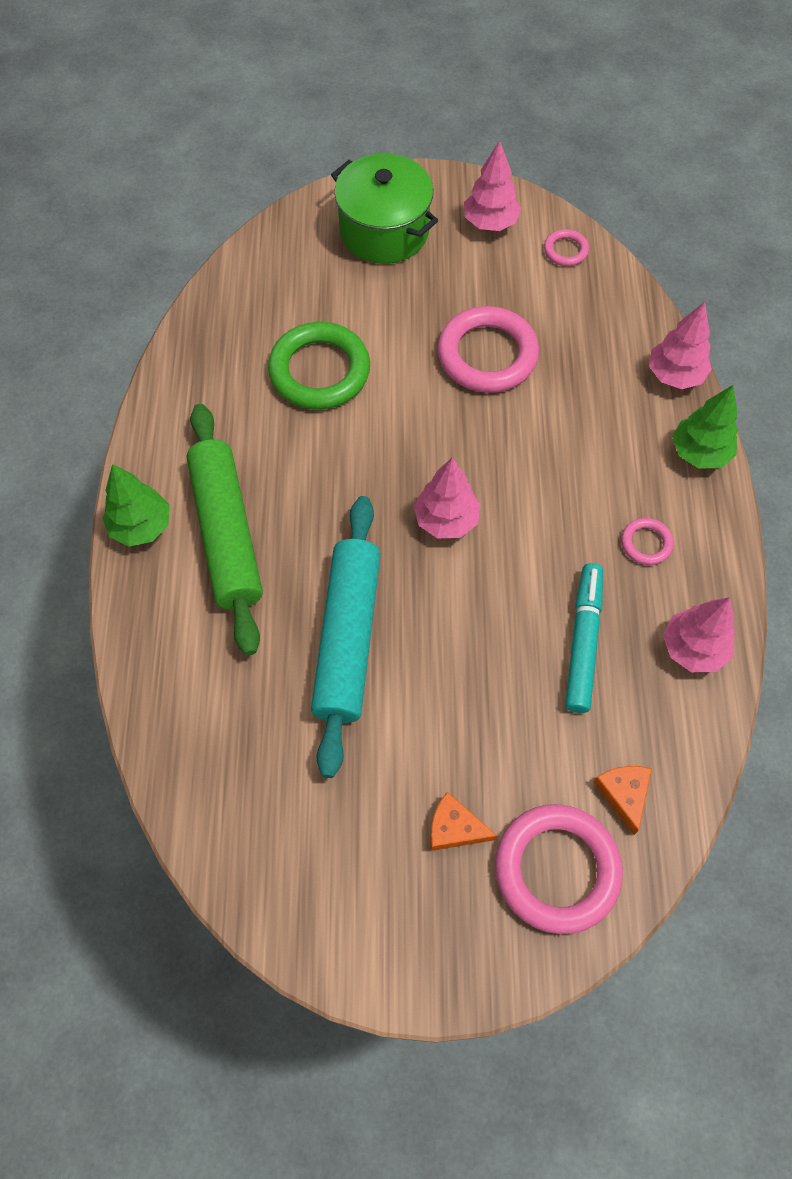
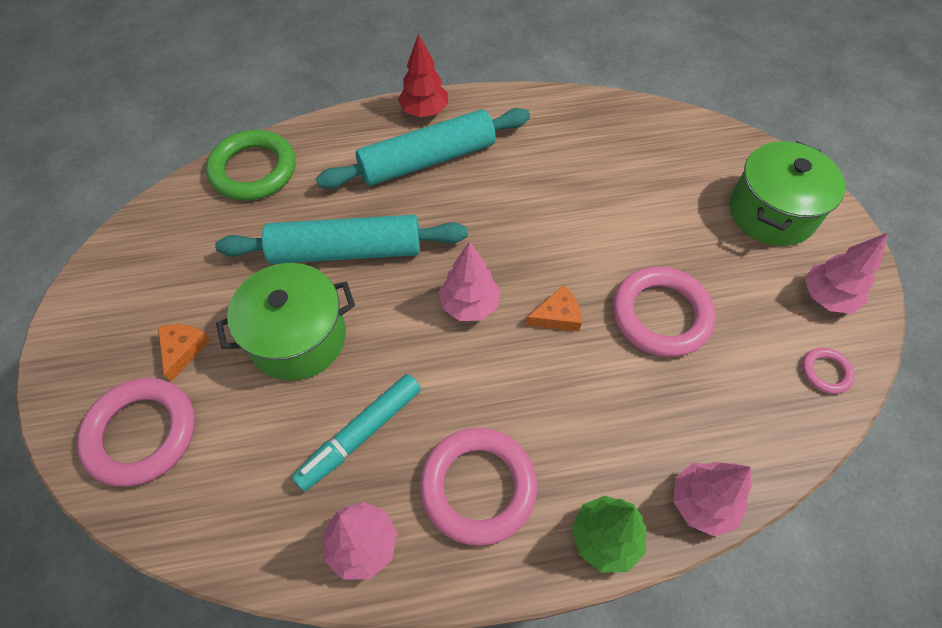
camera: 80 degrees right, 5 degrees down
green tree [103,464,169,546] -> red tree [398,34,448,117]
green rolling pin [186,404,263,655] -> turquoise rolling pin [316,108,530,189]
green ring [268,322,370,410] -> green ring moved to [206,130,296,201]
turquoise marker [565,563,603,713] -> turquoise marker turned 135 degrees clockwise [292,374,421,491]
orange cheese [593,766,652,835] -> orange cheese moved to [526,285,582,332]
pink ring [621,518,674,565] -> pink ring [420,428,537,546], size x2.12
none -> green pot [216,263,355,381]

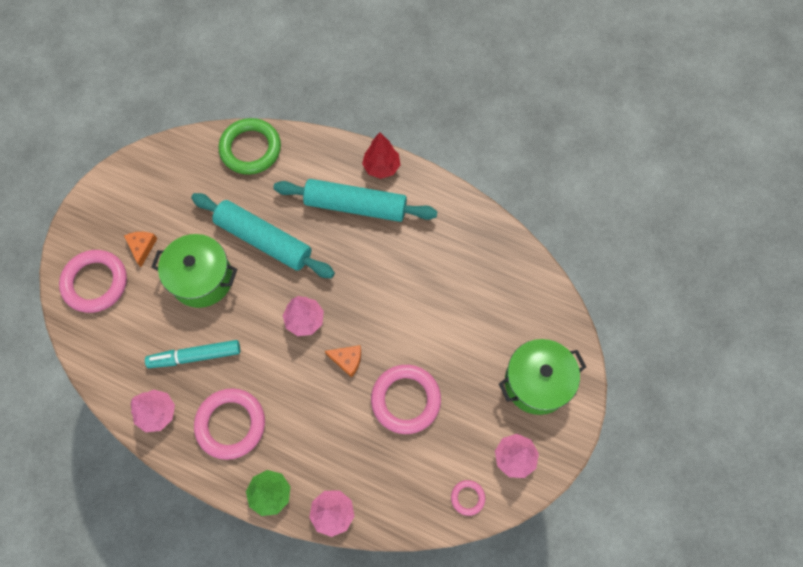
camera: 35 degrees right, 10 degrees up
orange cheese [158,324,210,382] -> orange cheese turned 45 degrees counterclockwise [124,232,158,267]

